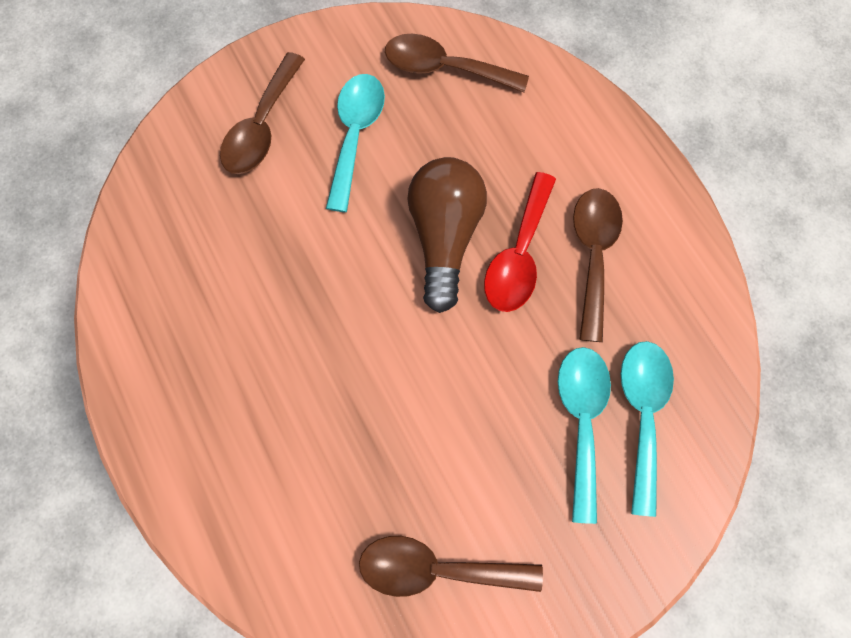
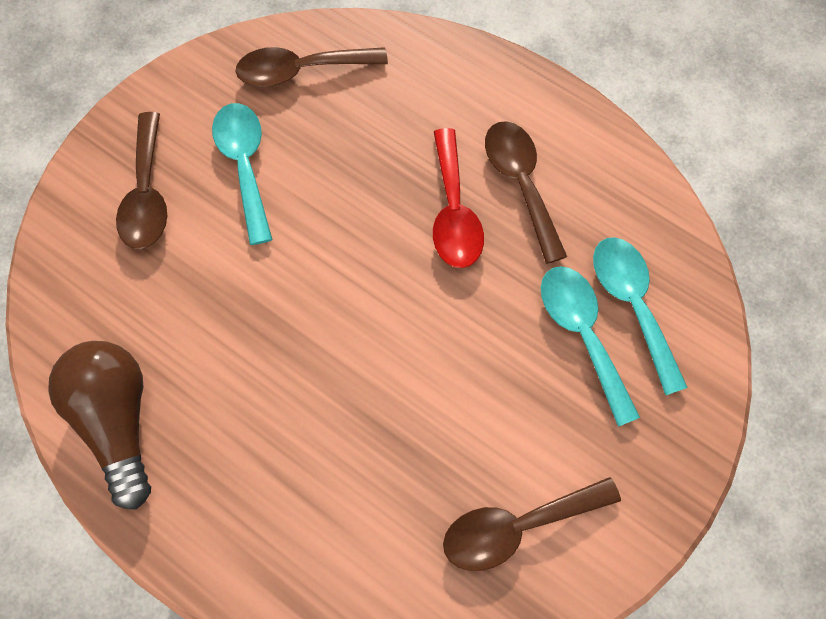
camera: 25 degrees left, 5 degrees down
brown light bulb [407,157,487,313] -> brown light bulb moved to [48,341,151,510]

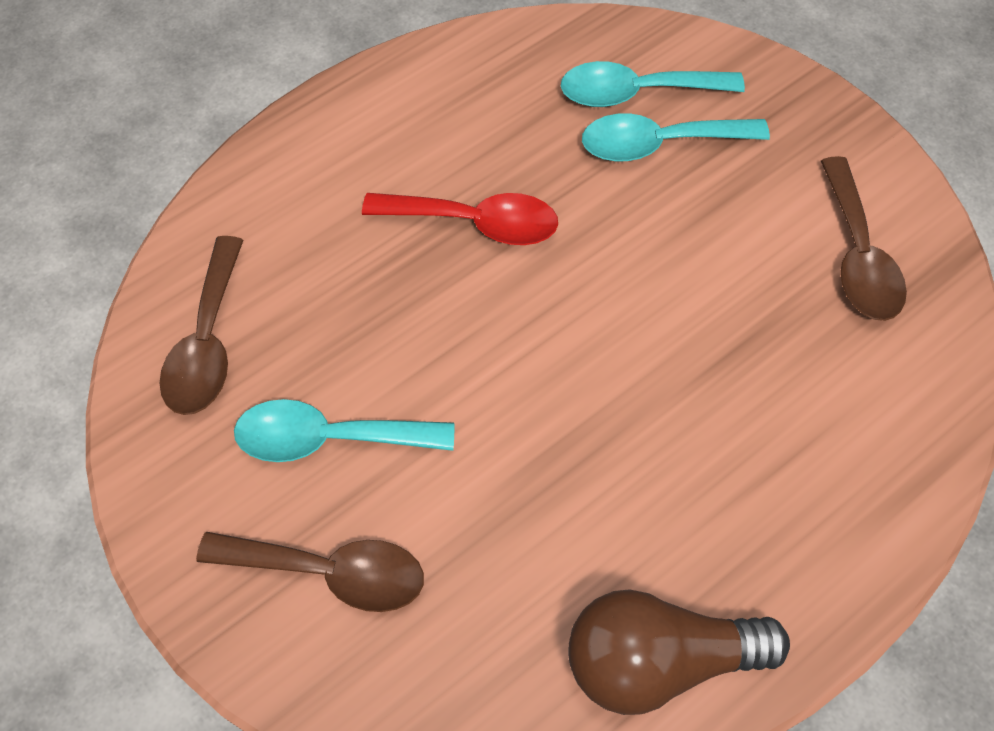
camera: 75 degrees left, 5 degrees down
brown spoon [485,121,567,264] -> none

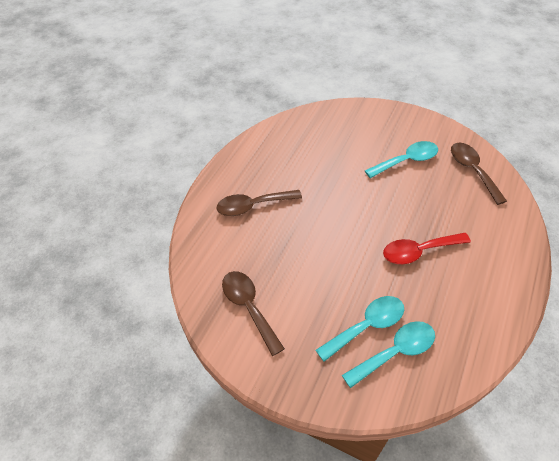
camera: 155 degrees right, 10 degrees down
brown spoon [196,532,424,612] -> brown spoon moved to [217,190,302,216]
brown light bulb [568,590,790,715] -> none

